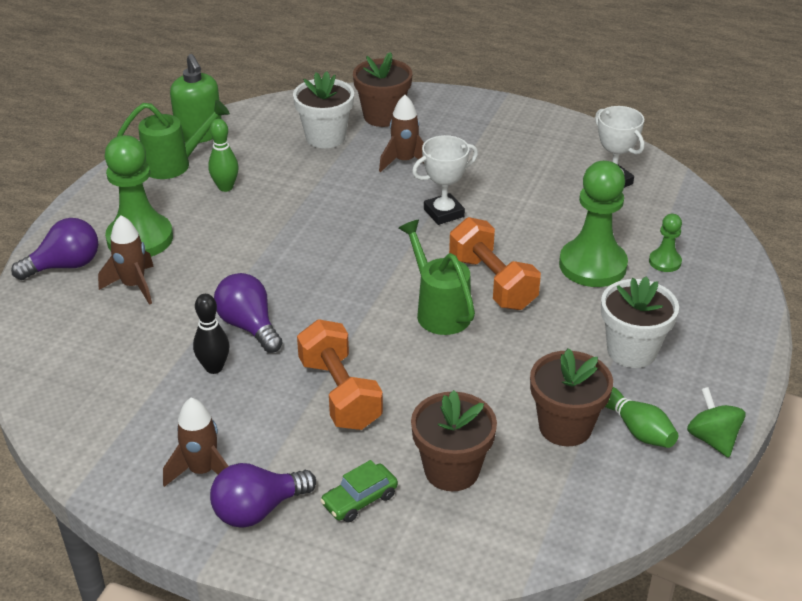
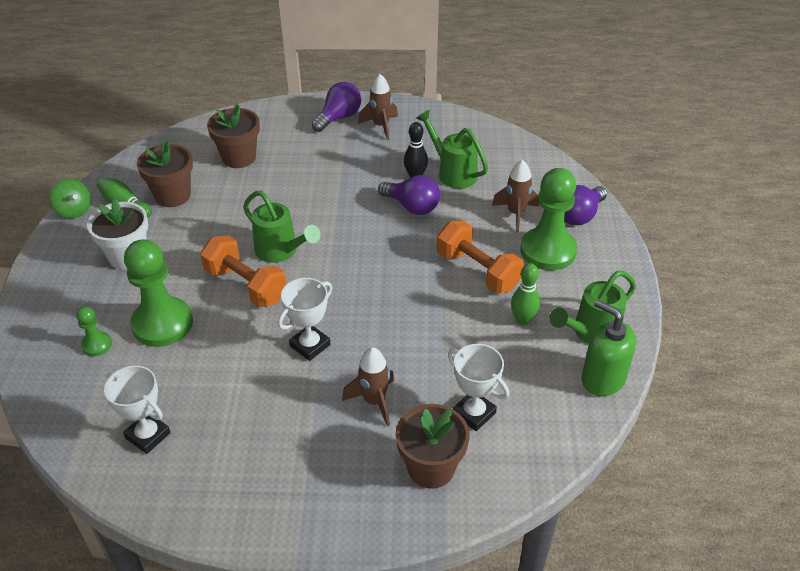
camera: 160 degrees right, 5 degrees up
white flower pot [293,71,354,148] -> white trophy [448,344,509,431]
orange dumbbell [297,319,383,430] -> orange dumbbell moved to [437,221,524,294]
green car [320,460,398,523] -> none
none -> green watering can [416,110,488,189]

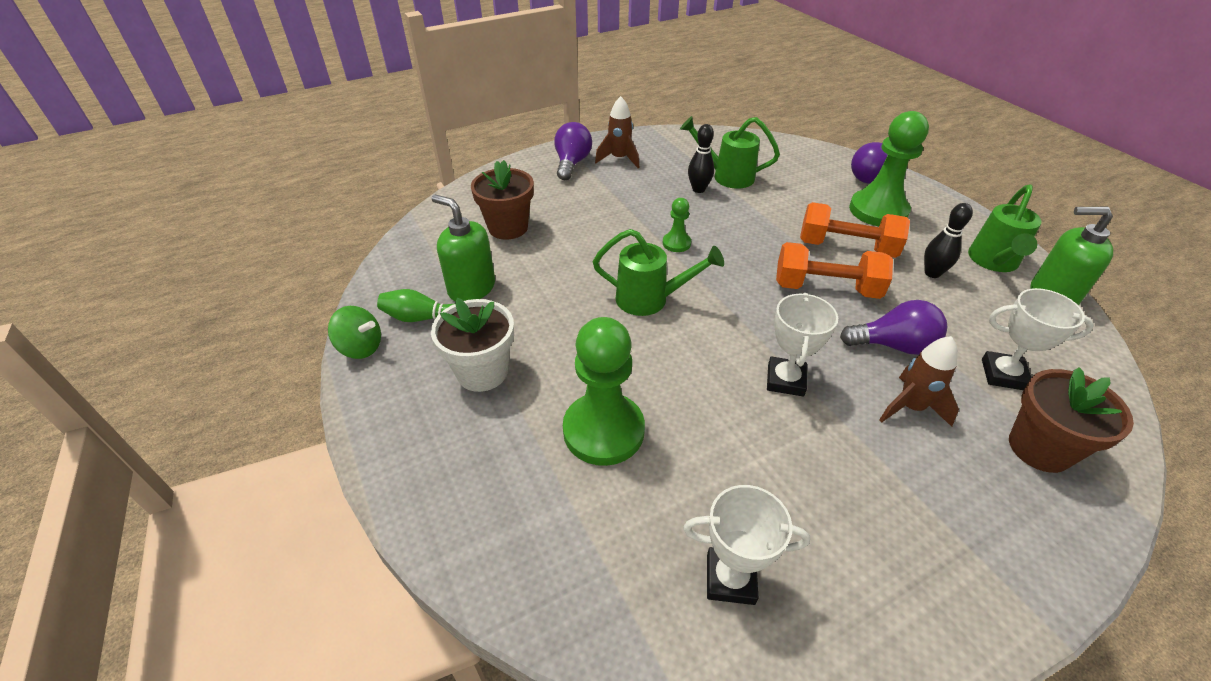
camera: 30 degrees left, 0 degrees up
green pawn [76,306,112,356] -> green pawn moved to [663,198,691,252]
brown flower pot [137,139,193,207] -> green soap dispenser [432,195,495,302]
orange dumbbell [200,235,287,308] -> orange dumbbell moved to [776,242,893,299]
purple light bulb [378,175,440,215] -> purple light bulb moved to [840,300,947,355]
brown rocket [492,159,539,232] -> none
green bowling pin [511,263,540,325] -> black bowling pin [924,203,973,278]

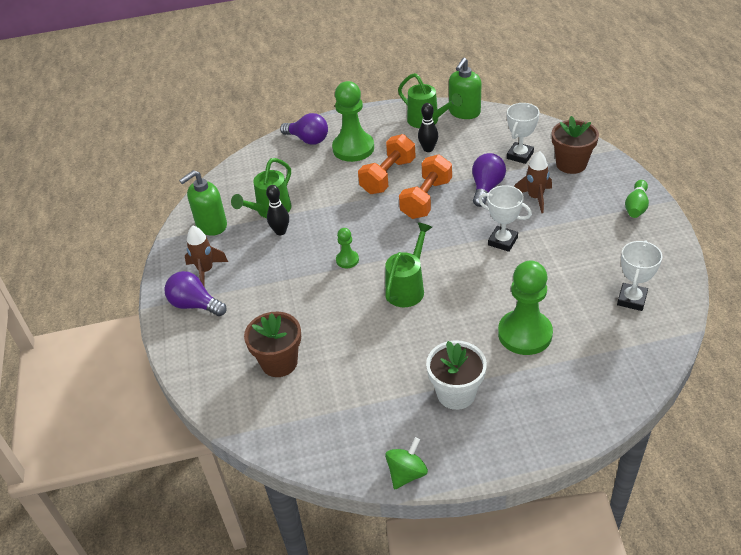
camera: 70 degrees left, 0 degrees up
green bowling pin [377,289,453,322] -> green bowling pin moved to [625,180,649,218]
green soap dispenser [432,195,495,302] -> green soap dispenser moved to [179,170,227,236]

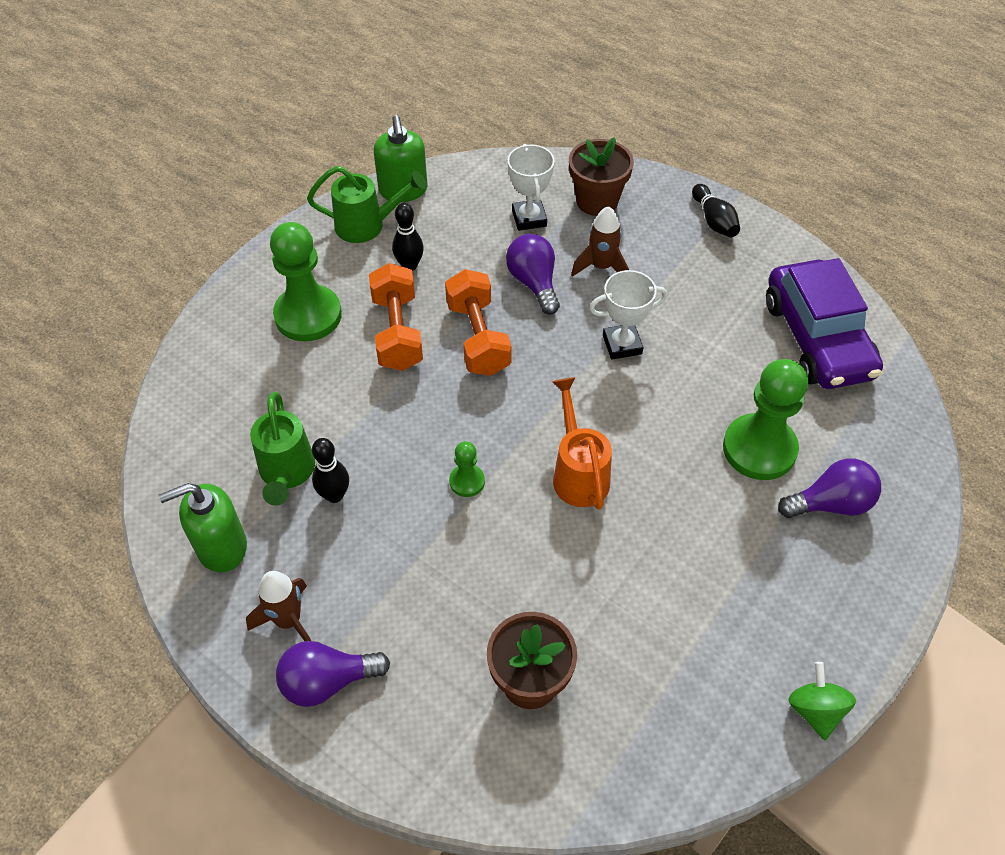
camera: 45 degrees left, 10 degrees up
green soap dispenser [179,170,227,236] -> green soap dispenser turned 60 degrees clockwise [159,483,247,573]
purple light bulb [280,113,328,145] -> purple light bulb moved to [778,459,881,518]
green watering can [385,222,432,307] -> orange watering can [552,377,612,509]
white flower pot [426,340,487,410] -> none
white trophy [617,240,662,311] -> purple car [766,258,883,389]
green bowling pin [625,180,649,218] -> black bowling pin [692,184,740,237]

